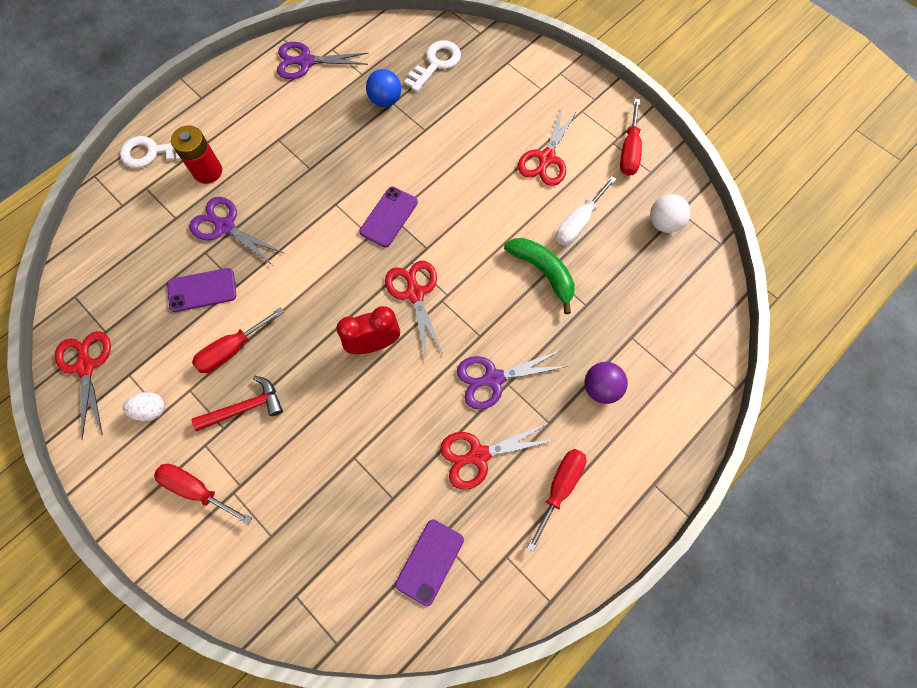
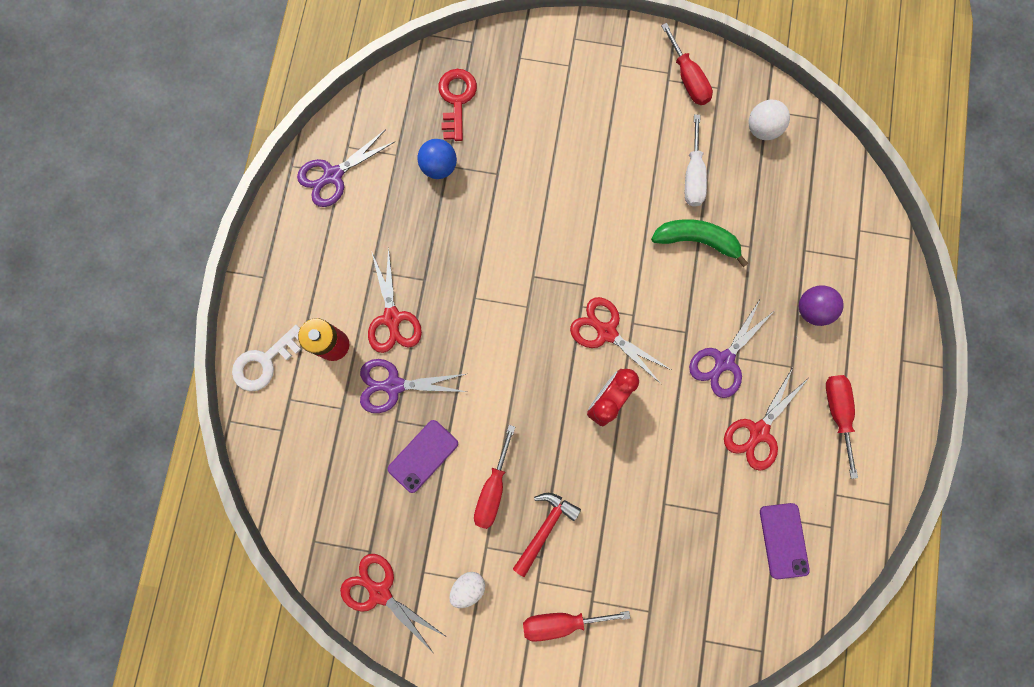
camera: 35 degrees left, 10 degrees up
purple phone [359,187,418,247] -> none
white key [404,40,461,92] -> red key [438,69,477,141]
red scissors [518,108,578,186] -> red scissors moved to [368,247,422,353]

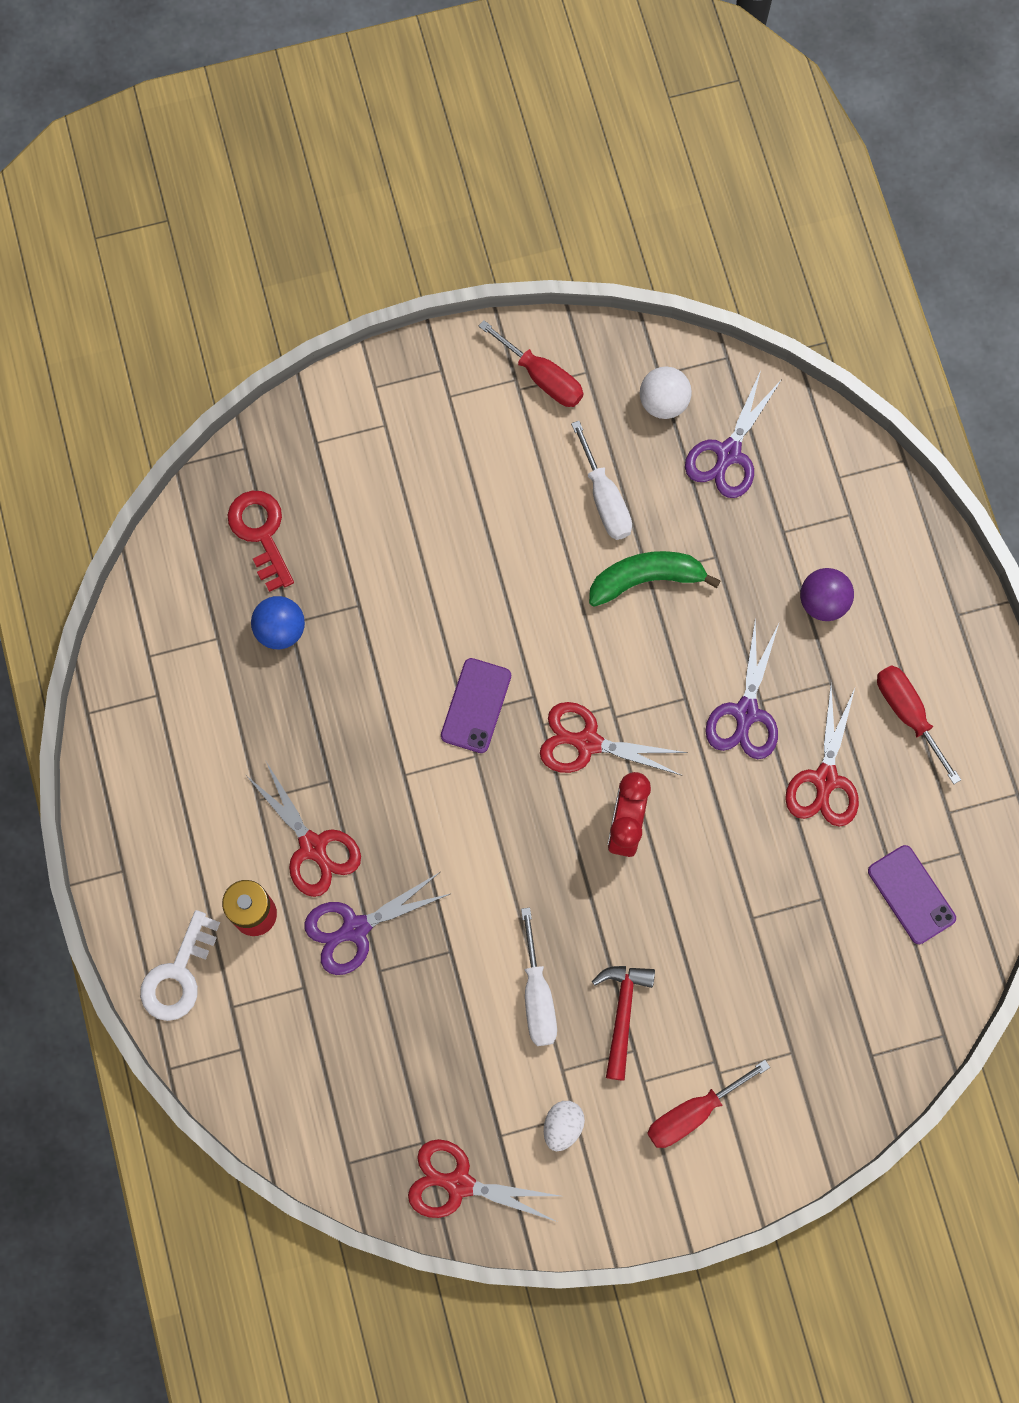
camera: 25 degrees left, 5 degrees down
purple scissors [297,129,396,207] -> purple scissors moved to [685,370,782,498]
purple phone [388,420,458,493] -> purple phone moved to [441,658,511,753]
red screwdriver [474,425,515,529] -> white screwdriver [521,907,557,1046]

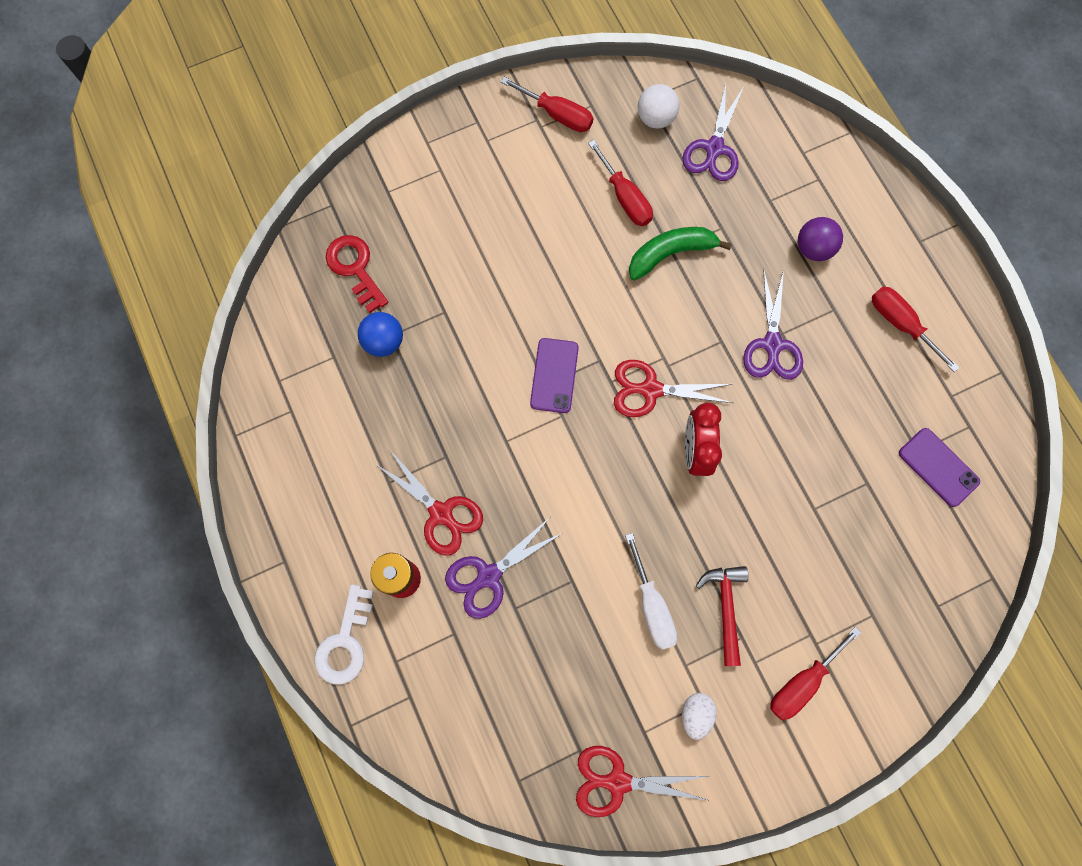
camera: 10 degrees left, 0 degrees up
white screwdriver [571,421,632,540] -> red screwdriver [588,140,653,226]
red scissors [785,686,859,827] -> none

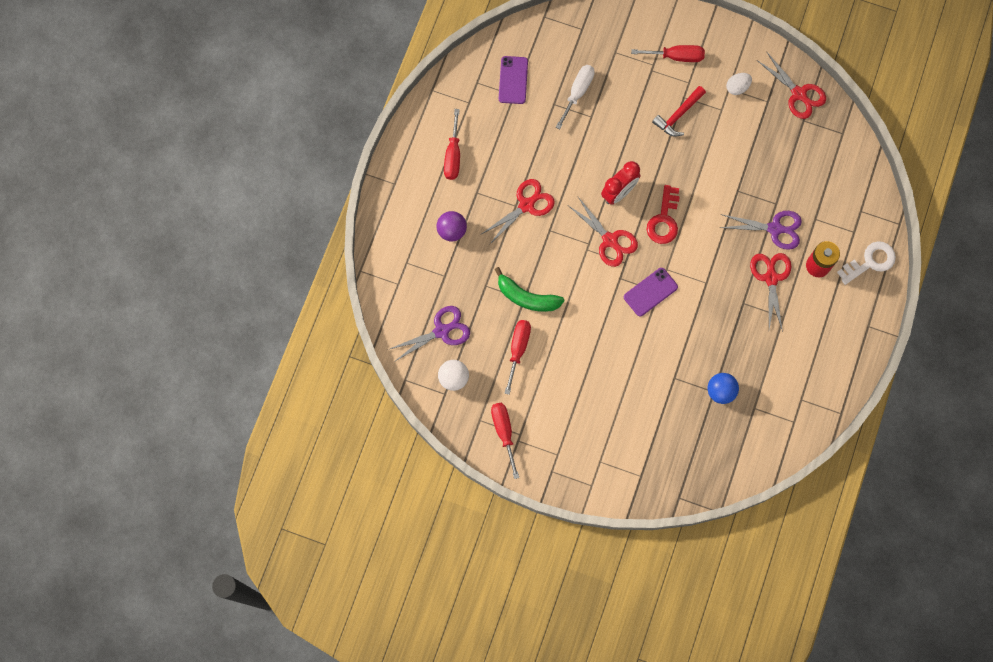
camera: 135 degrees left, 0 degrees up
red key [326,235,389,313] -> red key moved to [647,185,680,244]
white screwdriver [625,533,677,650] -> white screwdriver moved to [556,65,595,129]
purple scissors [743,269,803,380] -> red scissors [480,179,555,244]

